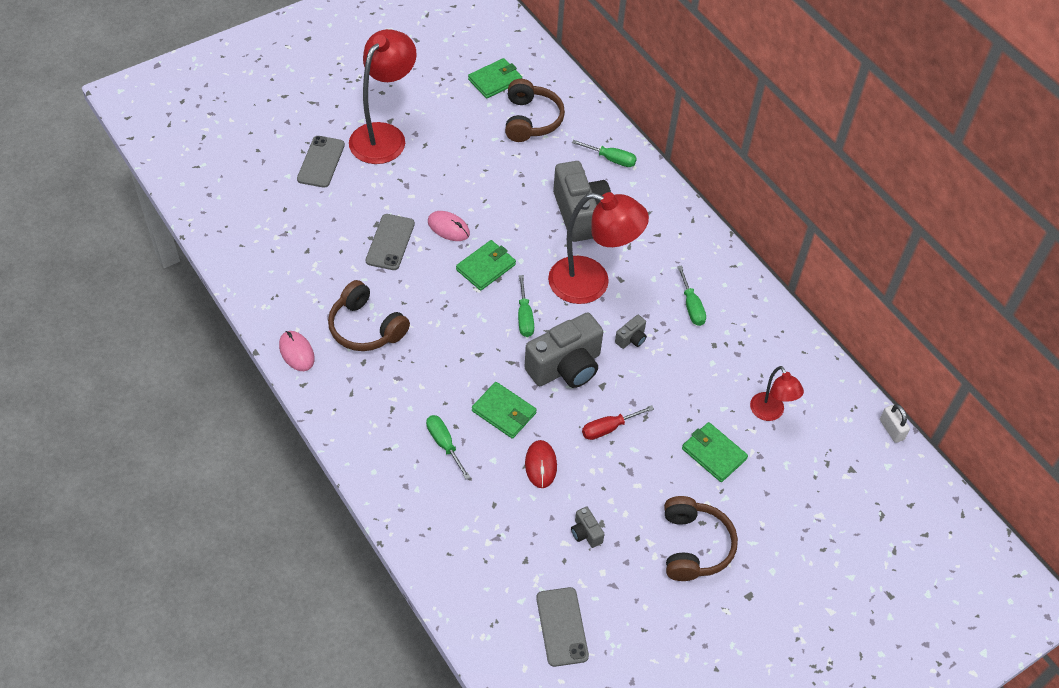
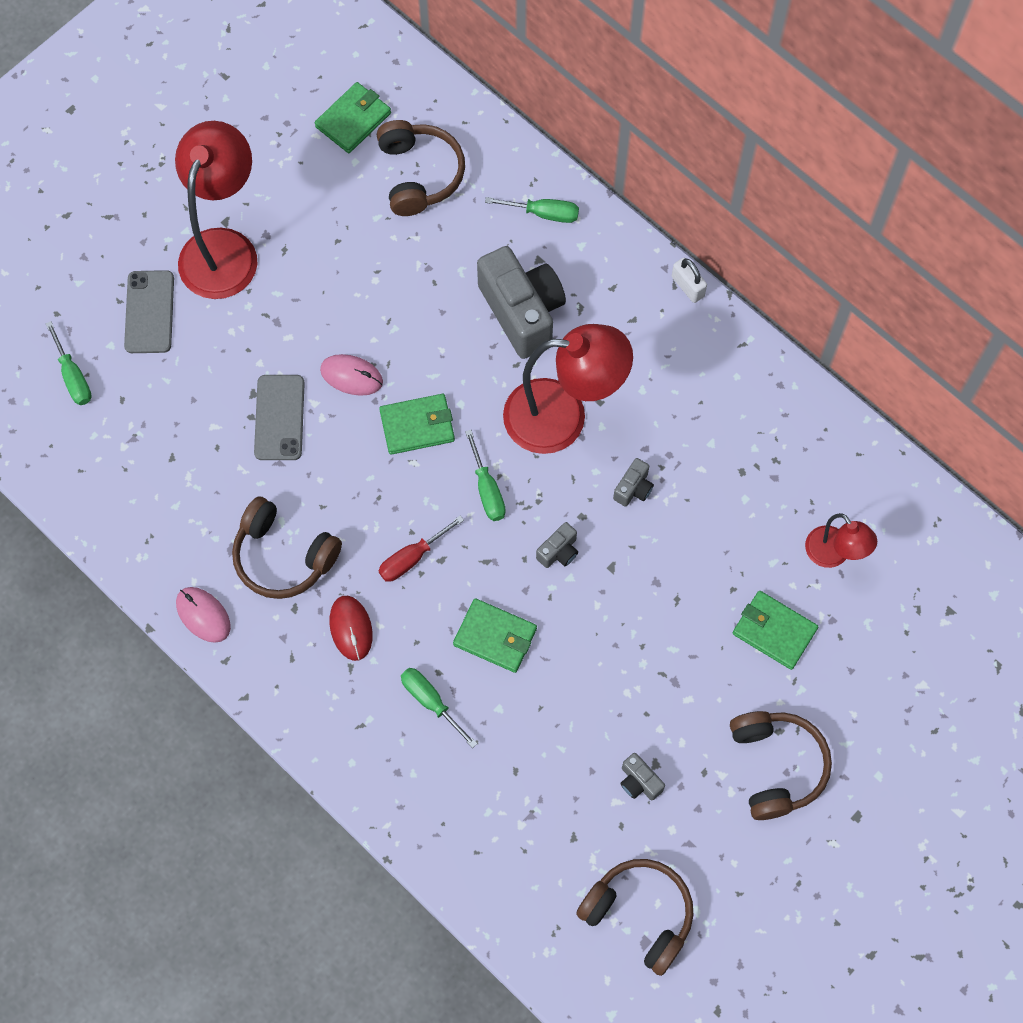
camera: 10 degrees left, 15 degrees up
green wallet [456,240,516,291] -> green wallet turned 45 degrees clockwise [379,394,455,455]
grey camera [524,312,603,388] -> grey camera [536,522,578,568], size x0.43
red mouse [525,440,557,488] -> red mouse moved to [329,596,373,661]
grey phone [536,587,589,667] -> brown headphones [576,859,694,976]
red screwdriver [582,405,654,440] -> red screwdriver moved to [379,516,464,582]
green screwdriver [677,266,706,326] -> green screwdriver moved to [45,321,91,405]
white padlock [880,404,910,443] -> white padlock moved to [672,258,707,303]

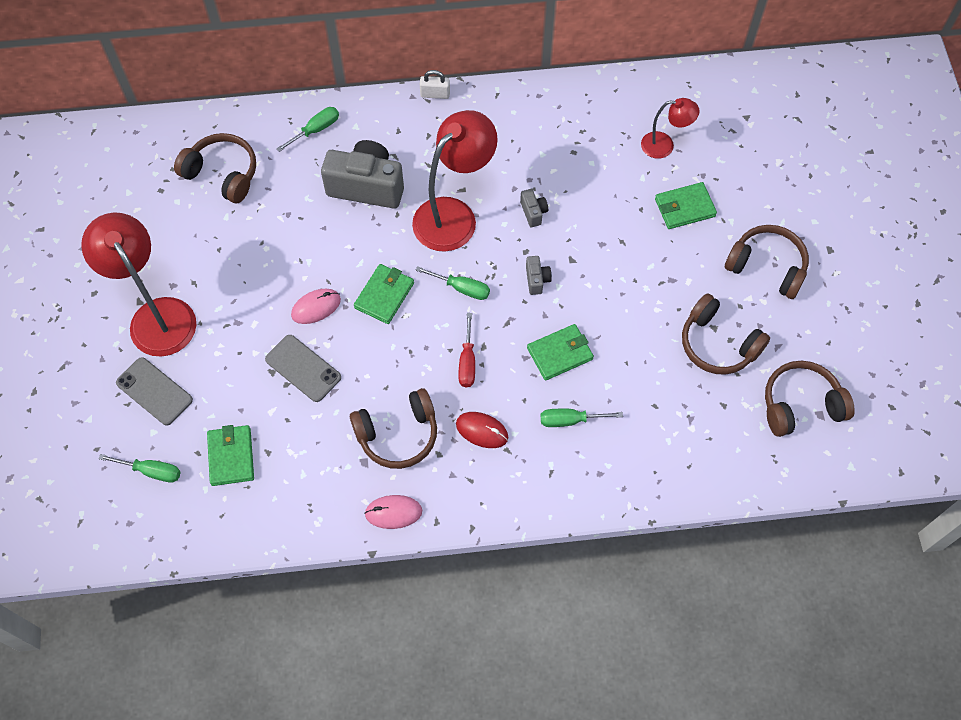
camera: 50 degrees left, 5 degrees down
green wallet [315,82,391,153] -> green wallet moved to [207,425,254,486]
grey camera [620,753,665,800] -> brown headphones [682,293,770,375]

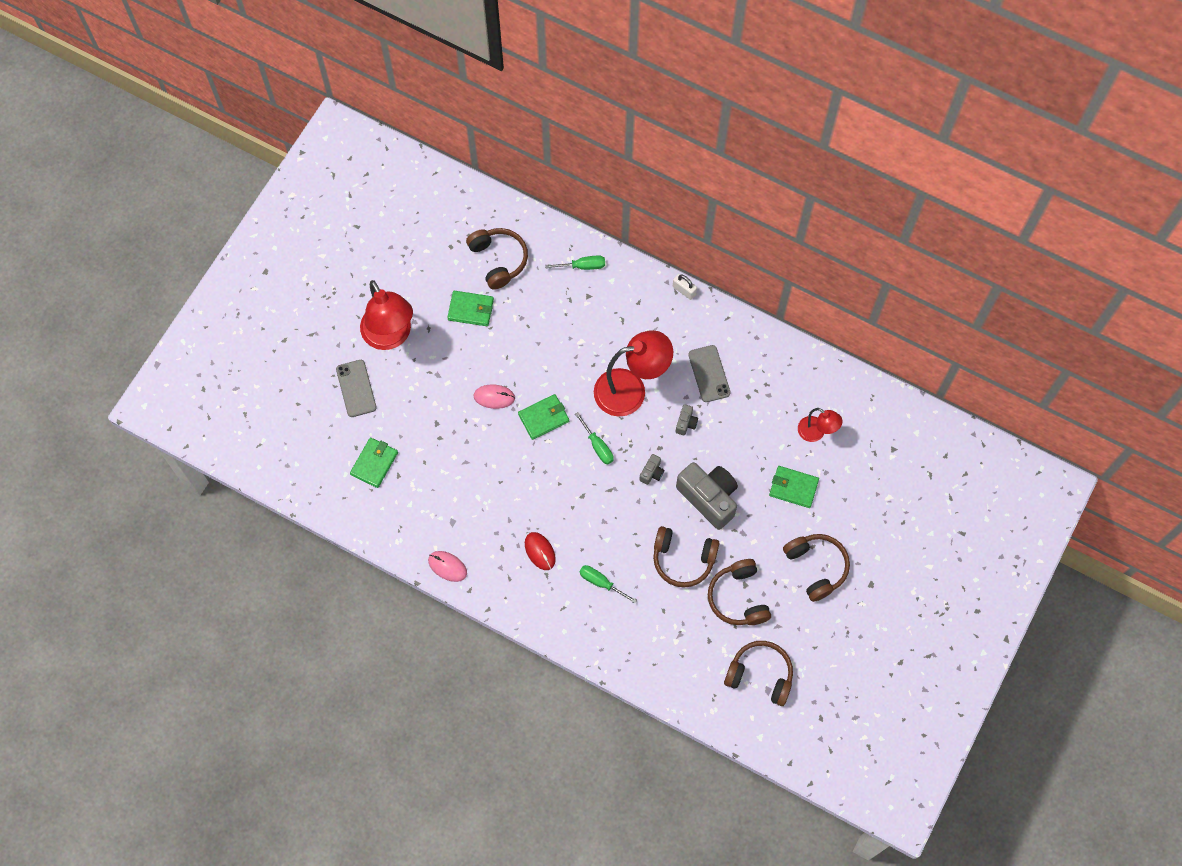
camera: 35 degrees right, 5 degrees up
red lamp [81,213,197,357] -> red lamp turned 150 degrees clockwise [360,280,413,350]
green screwdriver [99,454,181,483] -> none
grey phone [265,335,341,402] -> grey phone moved to [688,345,731,402]
grey camera [321,140,404,209] -> grey camera moved to [676,462,738,530]
brown headphones [350,388,437,469] -> brown headphones moved to [653,526,720,588]
red screwdriver [458,313,475,387] -> none
green wallet [527,324,594,381] -> green wallet moved to [447,291,494,326]

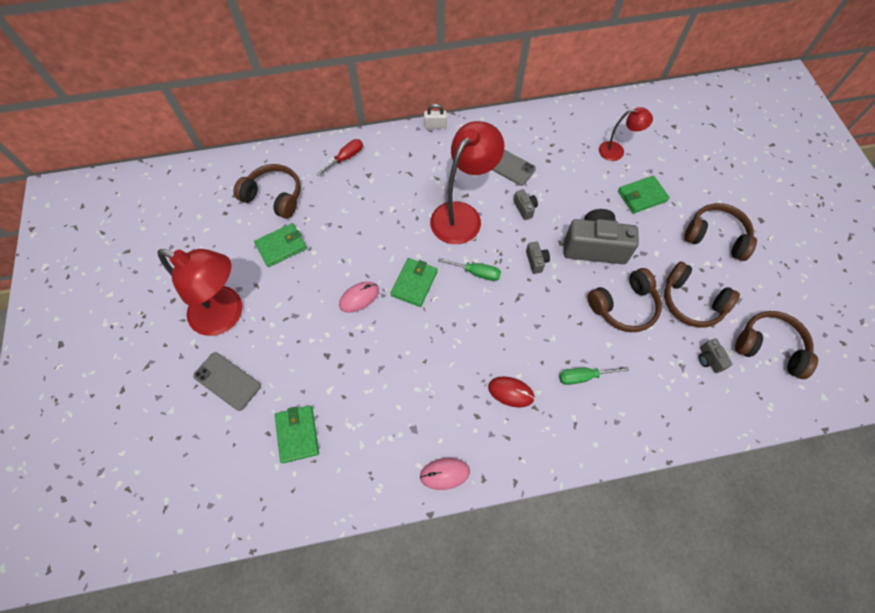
camera: 40 degrees left, 5 degrees down
green screwdriver [545,255,605,270] -> red screwdriver [316,139,363,176]
brown headphones [724,641,793,706] -> brown headphones turned 45 degrees clockwise [735,311,818,379]
none -> grey camera [699,339,733,373]

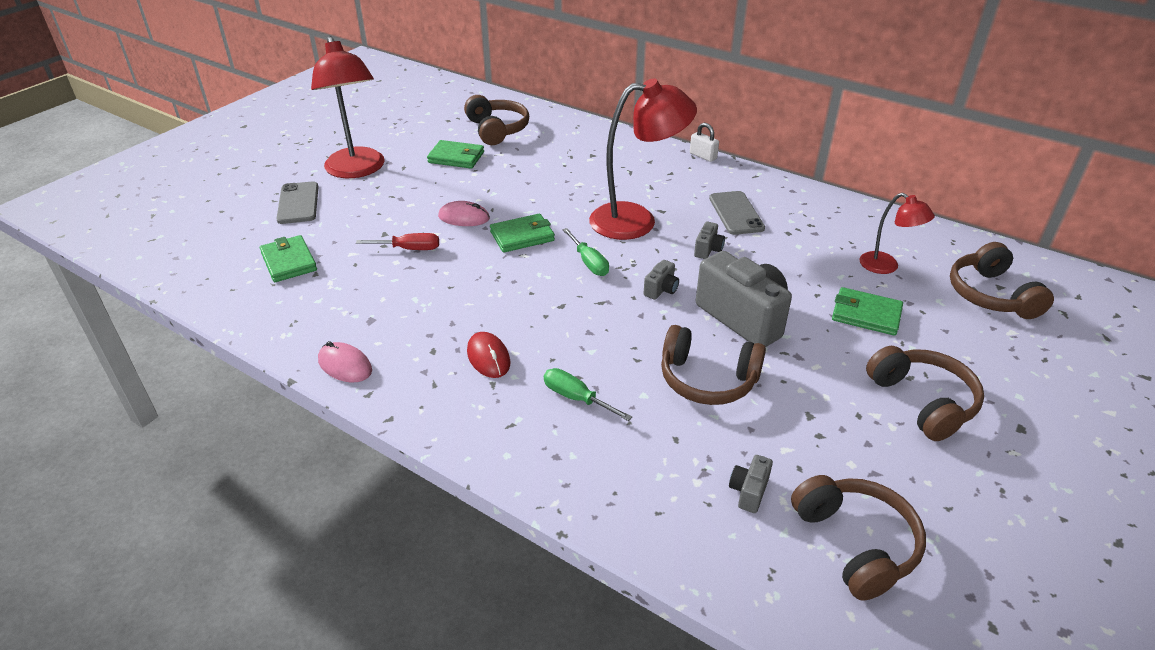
camera: 45 degrees right, 25 degrees down
green wallet [275,405,319,463] -> green wallet turned 60 degrees counterclockwise [260,235,317,282]
red screwdriver [316,139,363,176] -> red screwdriver moved to [356,233,439,250]
brown headphones [664,261,740,328] -> brown headphones moved to [950,242,1054,319]

